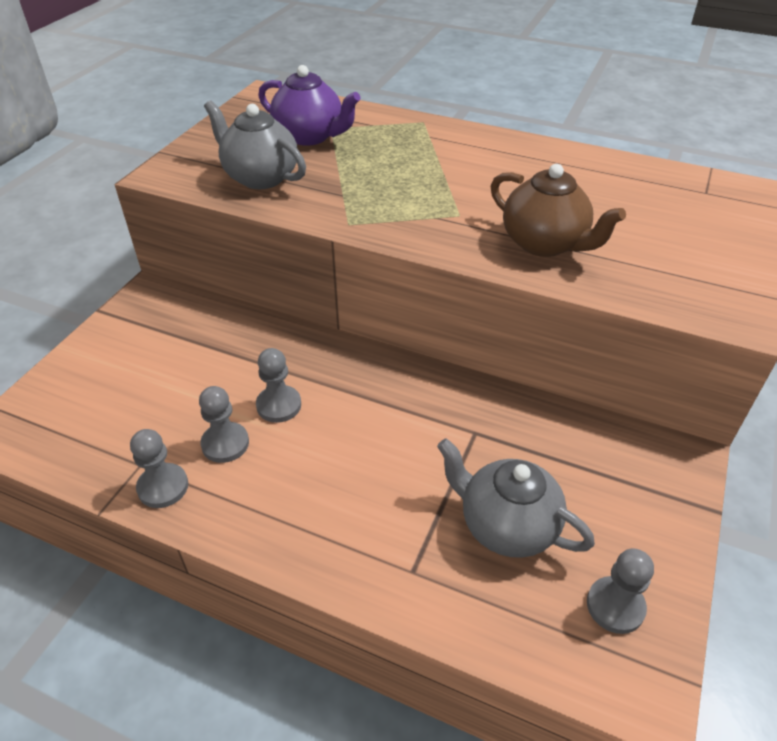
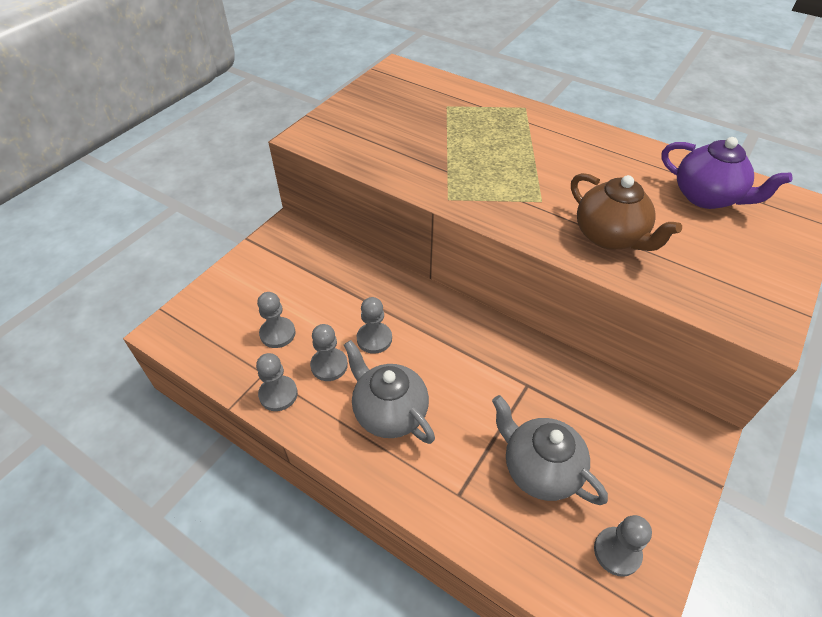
camera: 10 degrees right, 5 degrees up
grey teapot [204,100,306,189] -> grey teapot moved to [344,340,435,444]
purple teapot [258,65,361,146] -> purple teapot moved to [661,137,793,209]
none -> grey pawn [257,292,296,348]

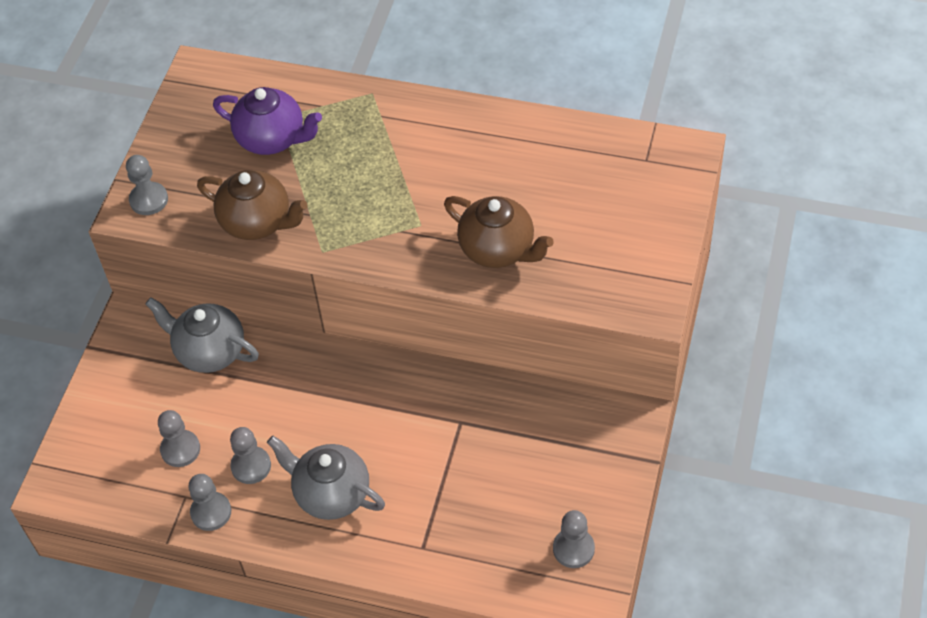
camera: 15 degrees left, 5 degrees up
grey pawn [357,297,392,354] -> grey pawn moved to [126,155,168,215]
grey teapot [492,395,608,505] -> grey teapot moved to [146,297,259,373]
purple teapot [661,137,793,209] -> purple teapot moved to [213,87,322,155]
none -> brown teapot [197,170,307,240]

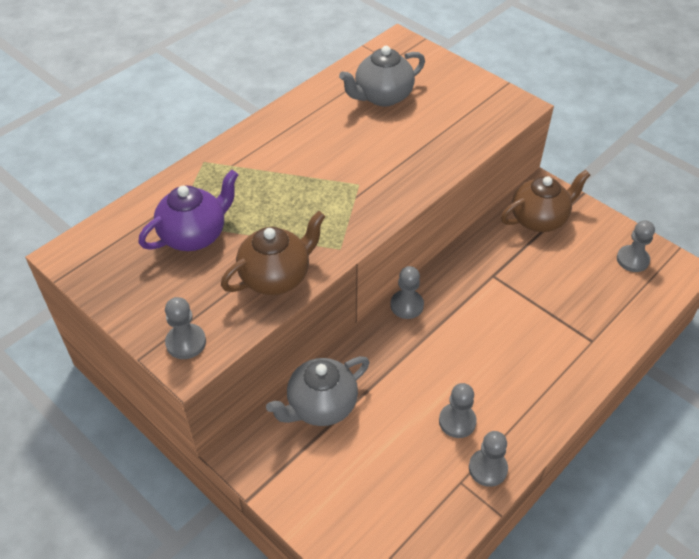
camera: 65 degrees left, 5 degrees down
grey pawn [158,410,200,467] -> grey pawn moved to [390,266,424,319]
grey teapot [267,435,385,520] -> grey teapot moved to [339,46,425,106]
brown teapot [444,196,554,268] -> brown teapot moved to [501,170,590,232]

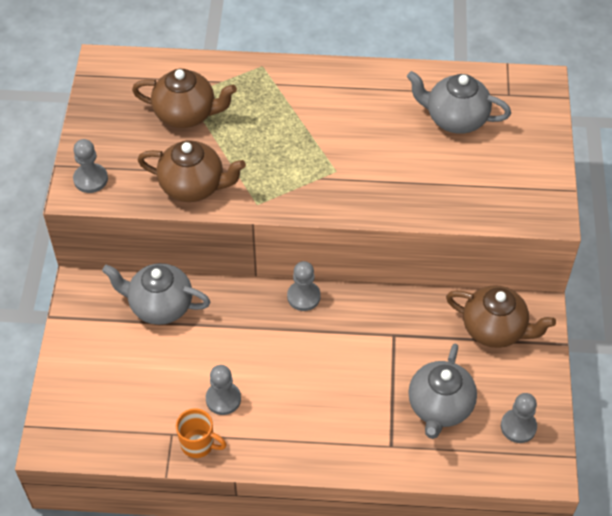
camera: 50 degrees right, 5 degrees up
purple teapot [138,170,238,251] -> brown teapot [132,69,237,128]
grey pawn [469,431,508,487] -> orange mug [176,408,227,458]
none -> grey teapot [408,344,477,439]

